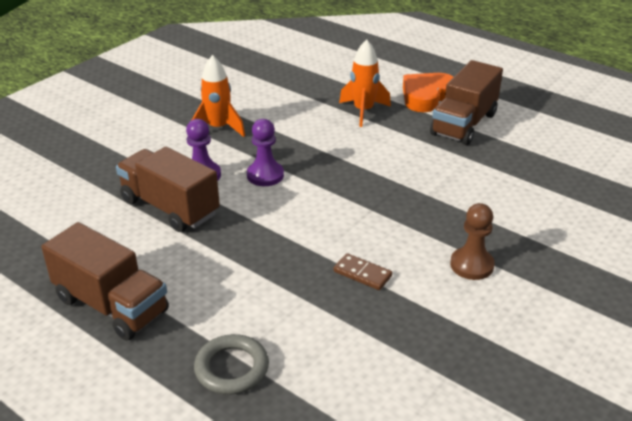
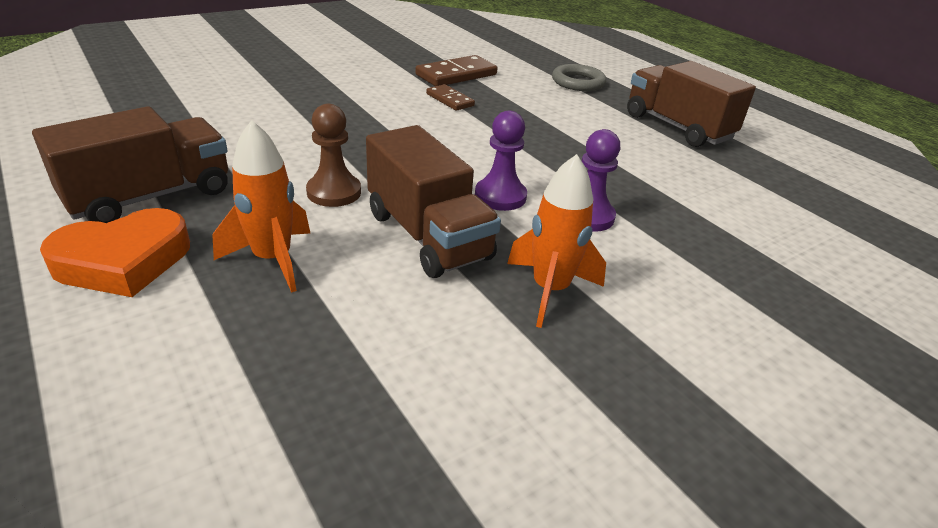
camera: 165 degrees left, 0 degrees up
brown truck [116,147,220,232] -> brown truck moved to [366,125,501,278]
brown pawn [450,203,495,280] -> brown pawn moved to [306,104,361,207]
none -> brown domino [415,55,498,86]

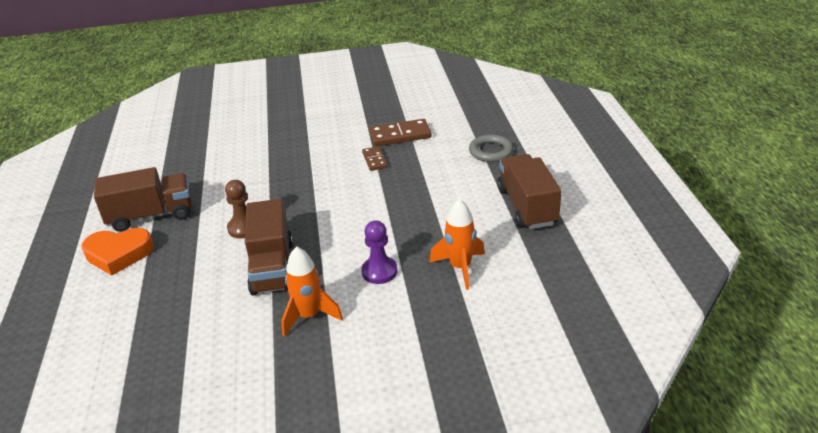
camera: 30 degrees right, 0 degrees up
orange rocket [212,120,310,293] -> orange rocket moved to [429,199,485,290]
purple pawn [475,110,527,211] -> none

